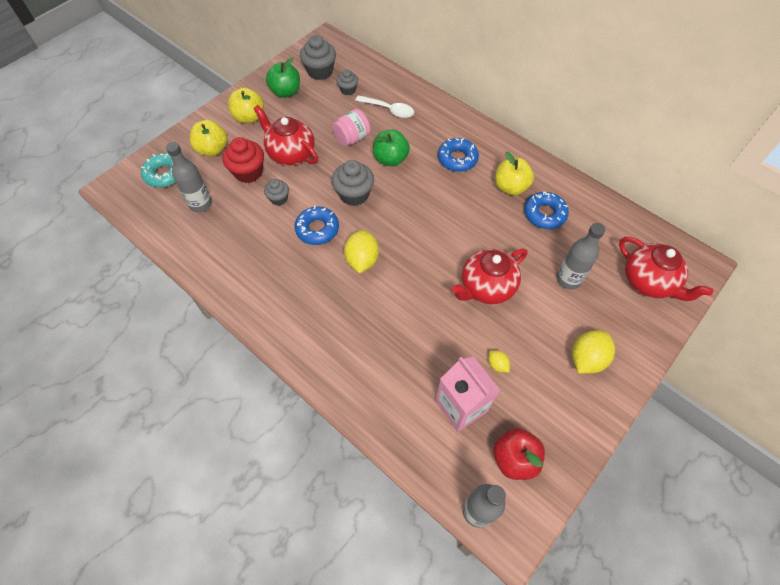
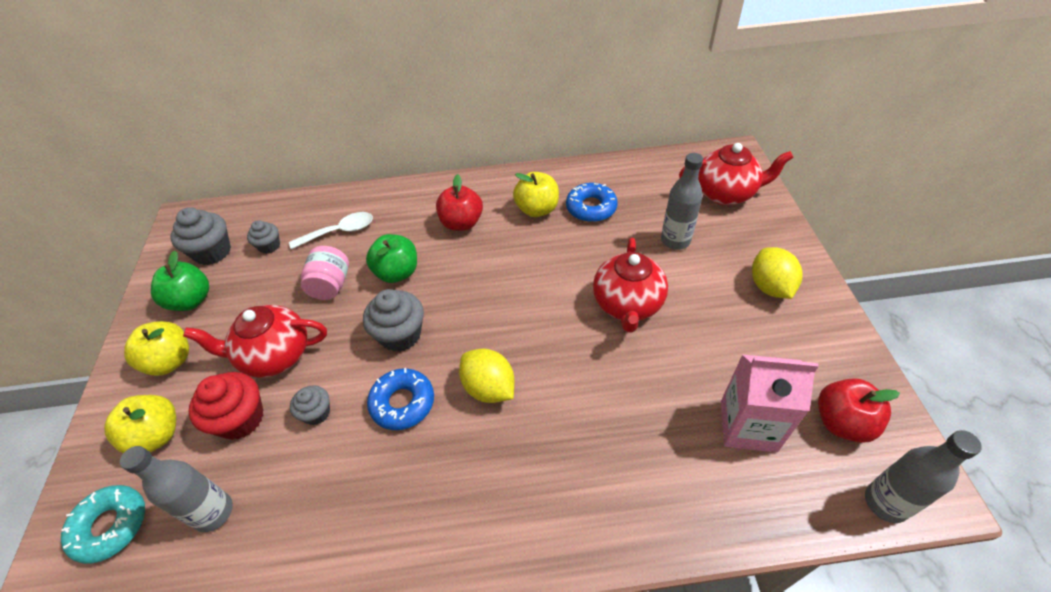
camera: 45 degrees left, 10 degrees down
blue donut [438,138,479,172] -> red apple [436,174,483,231]
yellow lemon [488,350,510,372] -> none

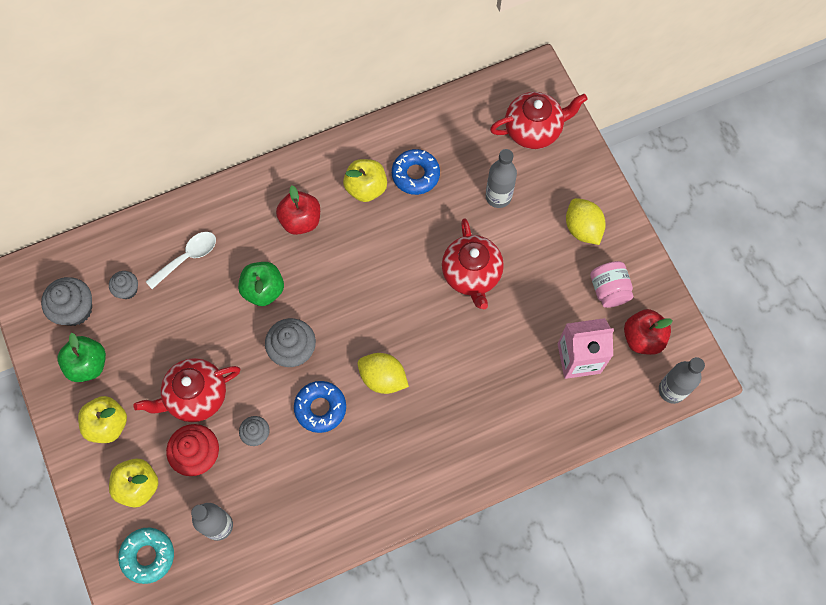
camera: 20 degrees left, 20 degrees up
pink jar [301,246,349,300] -> pink jar moved to [590,261,633,308]

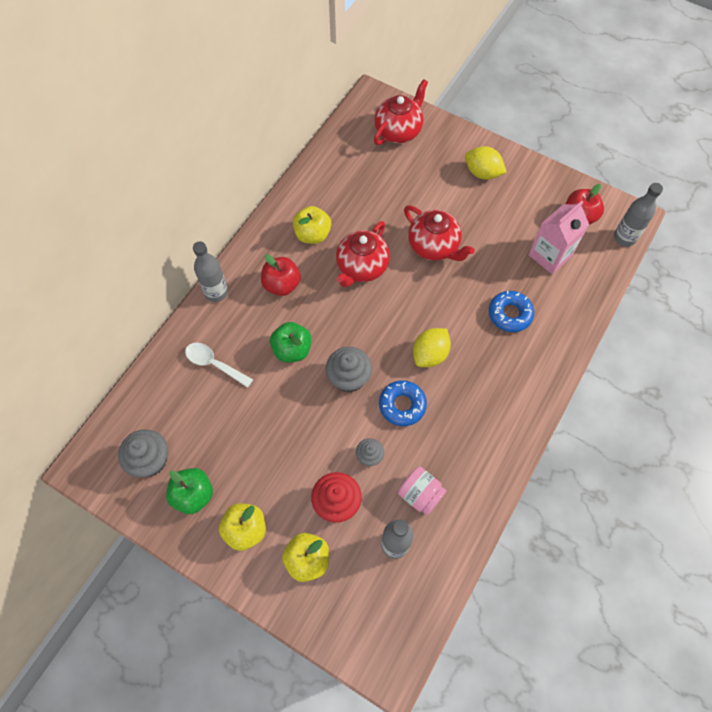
camera: 35 degrees left, 5 degrees down
grey cupcake [109,271,138,299] -> none
turquoise donut [118,528,174,584] -> none
red teapot [134,358,240,422] -> red teapot moved to [336,221,390,288]
white spoon [146,232,216,289] -> white spoon turned 75 degrees counterclockwise [185,343,253,388]
yellow lemon [358,353,409,394] -> yellow lemon turned 45 degrees counterclockwise [413,328,451,367]
blue donut [392,149,440,195] -> blue donut moved to [489,291,534,332]
grey bottle [485,149,517,208] -> grey bottle moved to [193,242,228,302]
pink jar [590,261,633,308] -> pink jar moved to [398,466,447,515]

